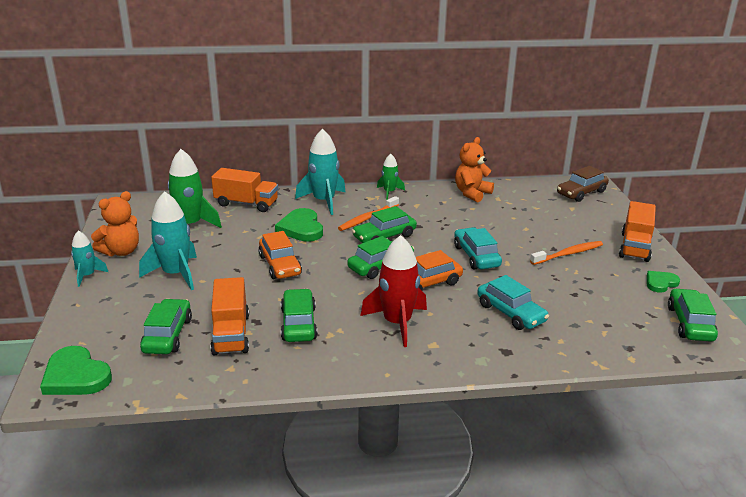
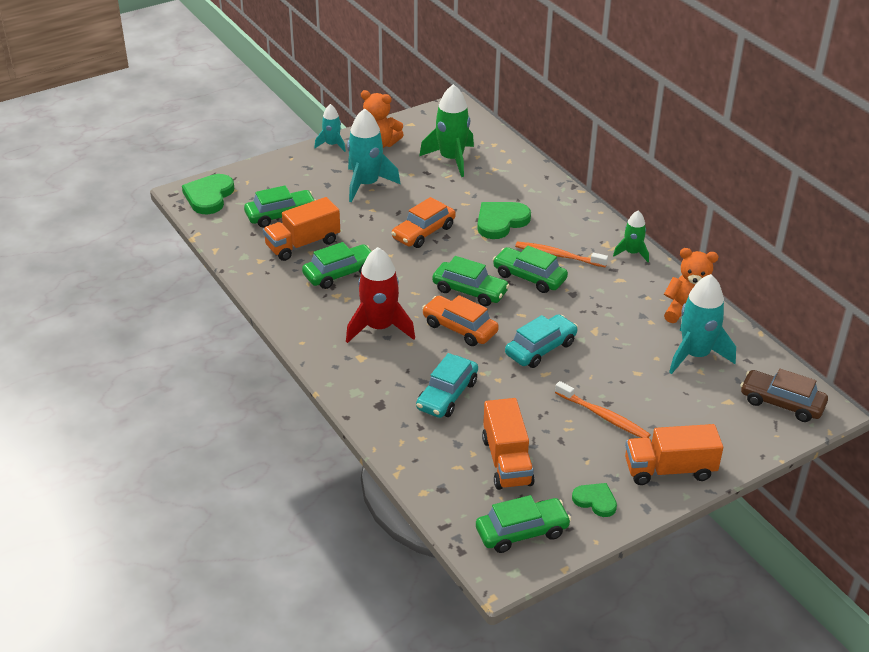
camera: 65 degrees right, 10 degrees up
orange truck [211,168,278,212] -> orange truck moved to [482,398,535,490]
turquoise rocket [295,129,346,215] -> turquoise rocket moved to [669,274,736,374]

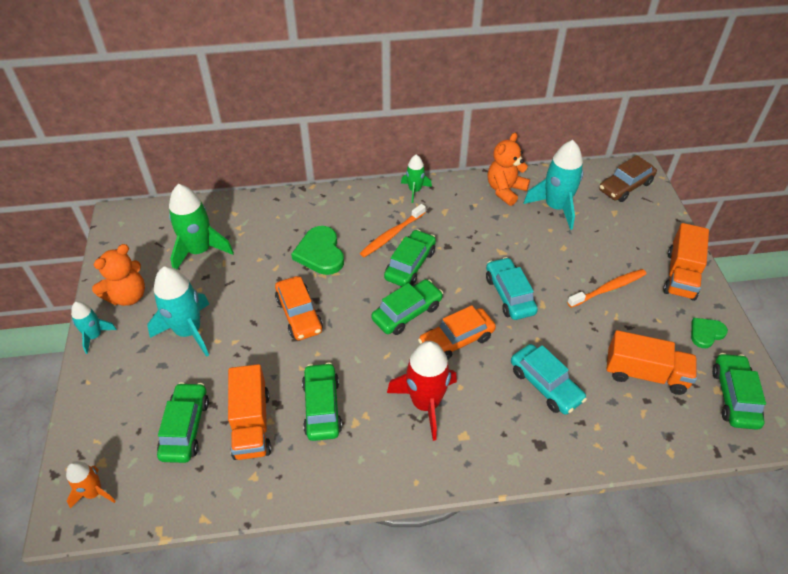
camera: 65 degrees left, 10 degrees up
green heart [182,174,234,214] -> orange rocket [66,461,116,509]
green car [493,246,568,293] -> green car turned 150 degrees clockwise [384,229,436,286]

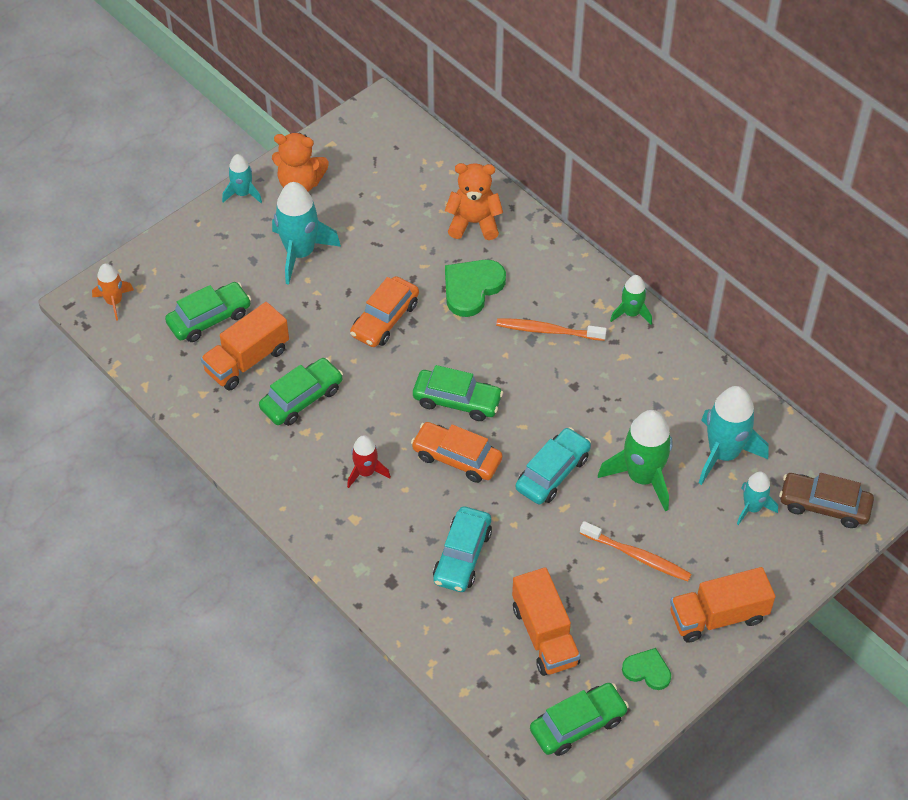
camera: 55 degrees right, 5 degrees up
green rocket [169,184,234,269] -> green rocket moved to [598,410,673,512]
green car [384,229,436,286] -> none
red rocket [387,341,457,441] -> red rocket [347,435,391,488], size x0.56
orange teddy bear [488,133,530,206] -> orange teddy bear moved to [445,163,503,240]
none -> turquoise rocket [737,472,778,525]

